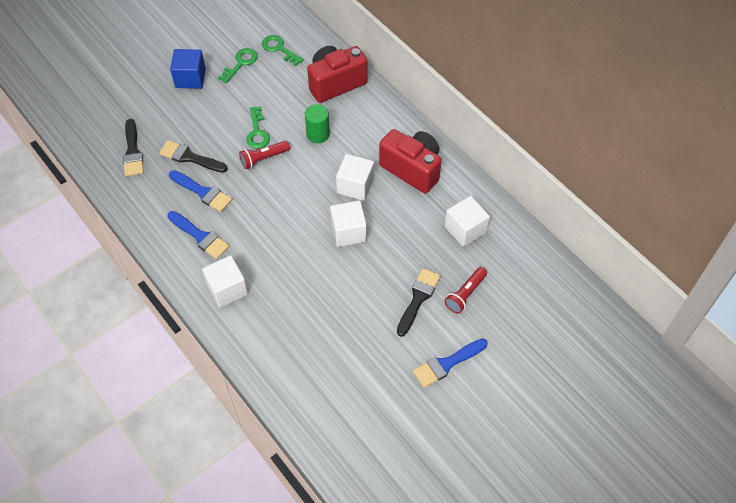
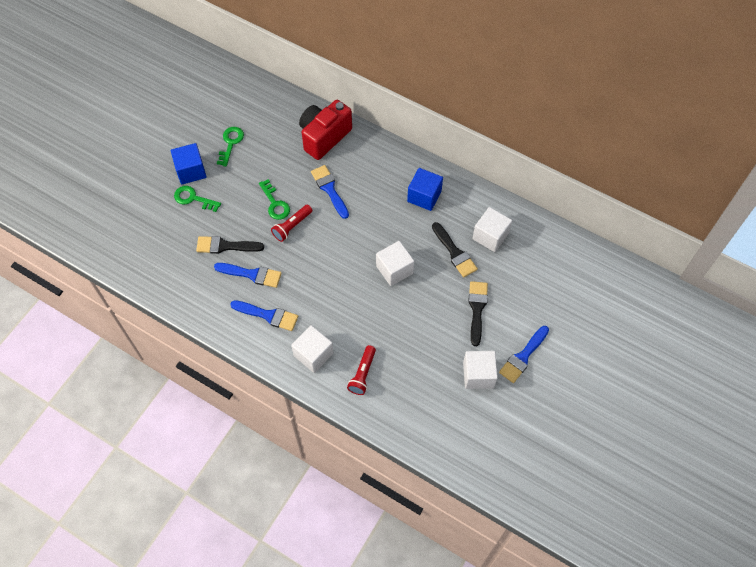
camera: 20 degrees left, 5 degrees up
black brush [123,119,144,176] -> black brush moved to [432,222,478,277]
green key [262,35,304,66] -> green key moved to [174,186,221,212]
green cylinder [305,104,330,143] -> blue brush [311,165,349,219]
white cube [336,154,374,201] -> white cube moved to [463,351,498,389]
red camera [379,129,442,194] -> blue cube [407,168,443,211]
red flashlight [444,267,487,314] -> red flashlight moved to [347,345,376,395]

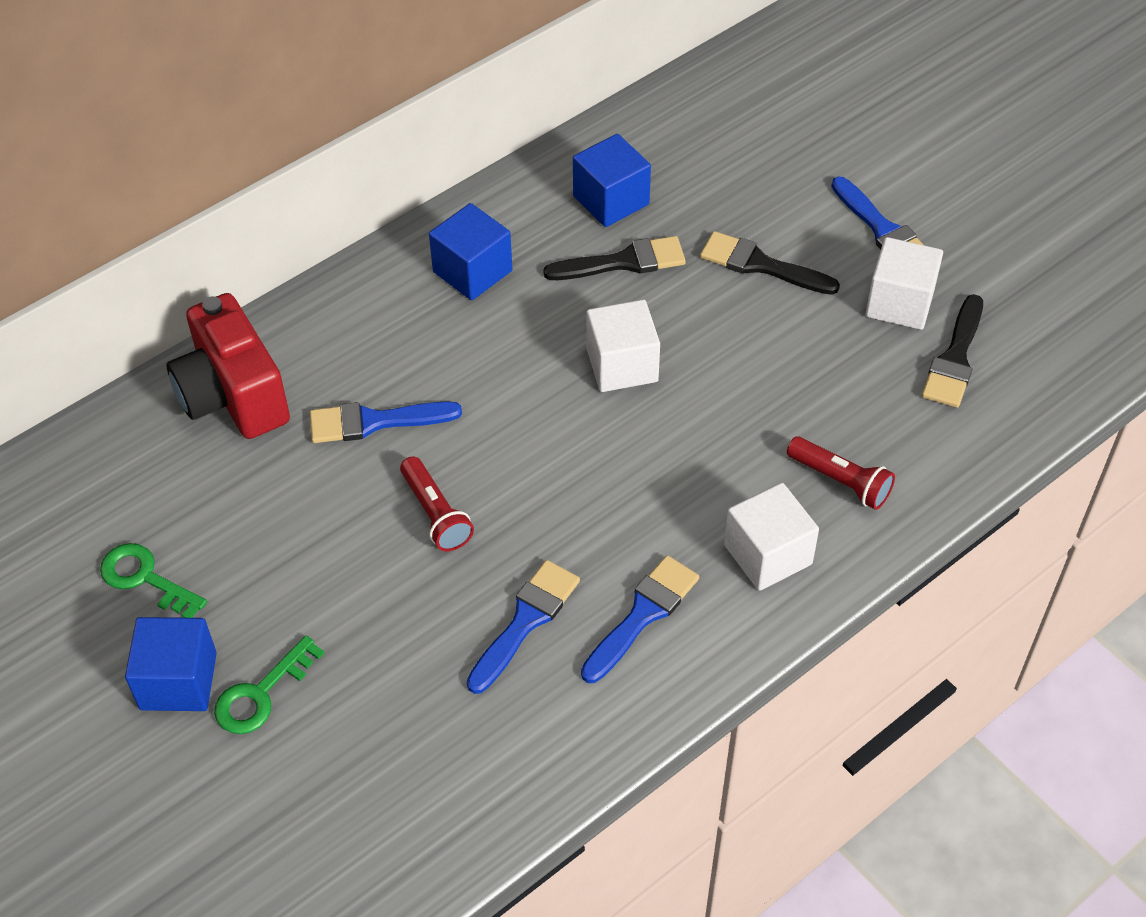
camera: 70 degrees left, 10 degrees down
black brush [196,236,264,254] -> black brush moved to [922,294,983,408]
green key [259,179,290,220] -> none
white cube [472,207,512,252] -> blue cube [573,134,651,227]

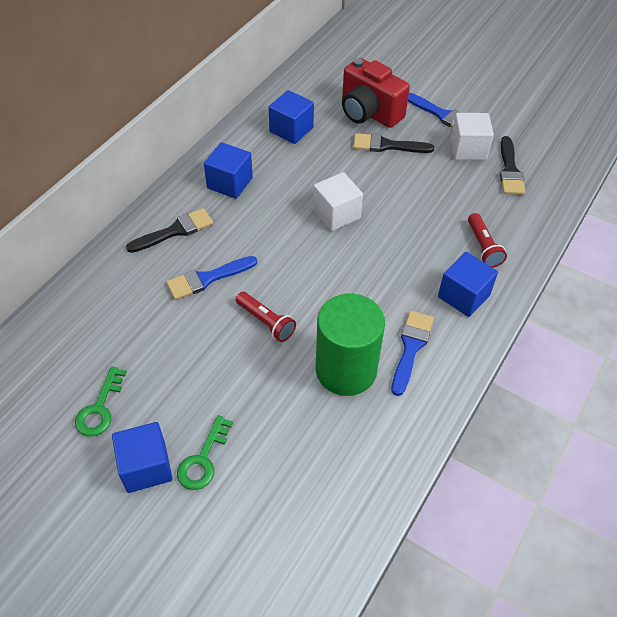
camera: 20 degrees left, 0 degrees up
green key [100,543,207,618] -> green key turned 90 degrees counterclockwise [75,366,127,437]
red camera [166,293,290,439] -> red camera moved to [342,58,410,128]
blue brush [467,560,580,694] -> green cylinder [316,294,385,396]
black brush [543,236,686,280] -> black brush moved to [126,208,213,253]
white cube [724,483,819,591] -> blue cube [438,252,498,317]
red flashlight [787,436,895,510] -> red flashlight turned 60 degrees clockwise [468,213,507,268]

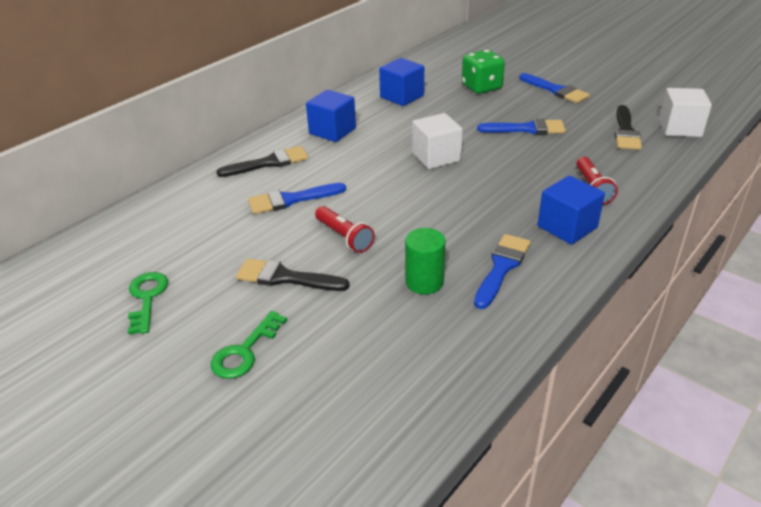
camera: 10 degrees right, 15 degrees down
green key [75,366,127,437] -> green key turned 150 degrees clockwise [128,272,168,334]
blue cube [112,422,173,493] -> none
green cylinder [316,294,385,396] -> green cylinder [405,228,445,294], size x0.55
red camera [342,58,410,128] -> green dice [462,50,505,94]
black brush [353,133,434,153] -> black brush moved to [236,259,350,291]
white cube [451,113,494,160] -> white cube moved to [659,88,712,137]
none -> blue brush [477,119,566,135]

